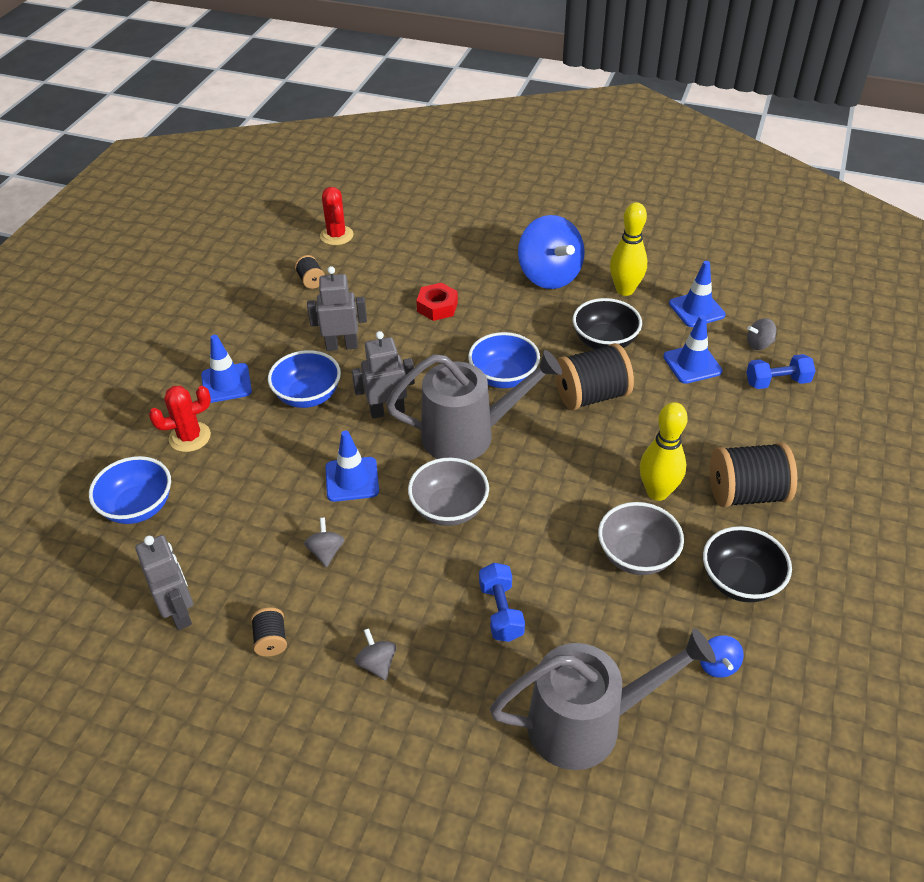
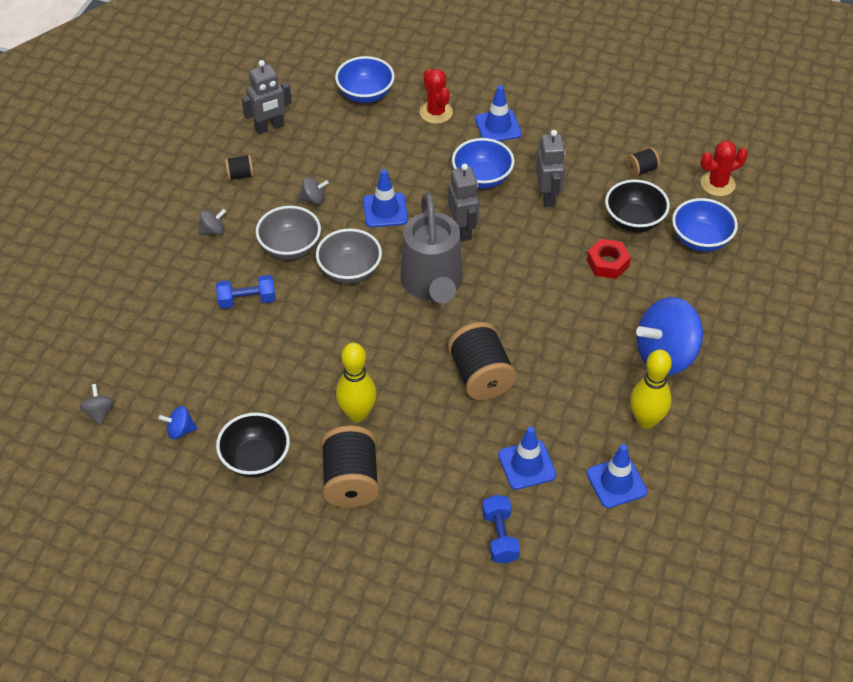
camera: 90 degrees right, 5 degrees up
blue bowl [468,332,540,388] -> blue bowl moved to [672,198,738,252]
grey watering can [490,628,716,770] -> none
black bowl [573,298,642,349] -> black bowl moved to [605,179,670,232]
grey bowl [598,502,684,575] -> grey bowl moved to [256,206,321,260]
grey spinning top [747,318,776,350] -> grey spinning top moved to [80,384,115,426]

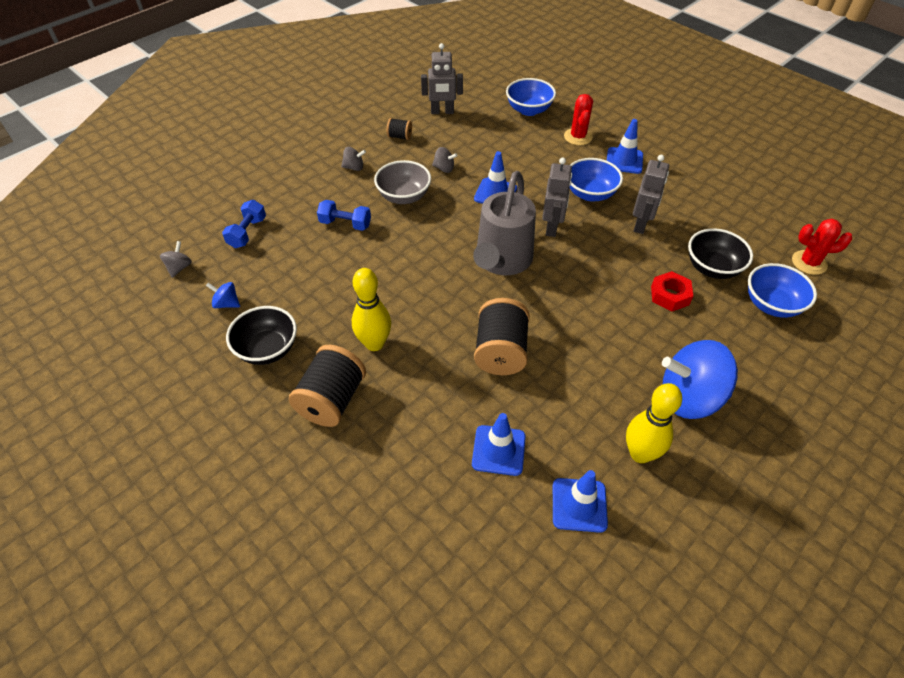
camera: 25 degrees right, 0 degrees up
grey bowl [316,229,382,284] -> none
blue dumbbell [482,495,520,564] -> blue dumbbell moved to [222,200,266,248]
black spool [627,148,660,177] -> none

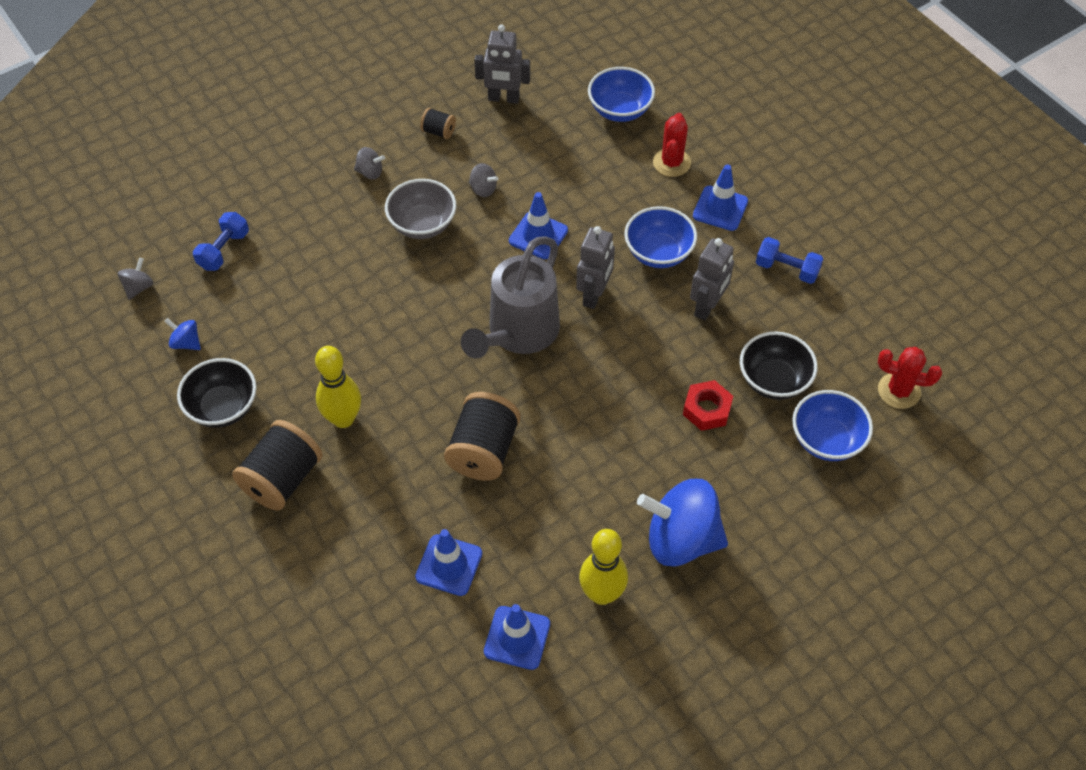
camera: 10 degrees right, 5 degrees up
blue dumbbell [317,200,371,231] -> blue dumbbell moved to [756,237,824,284]

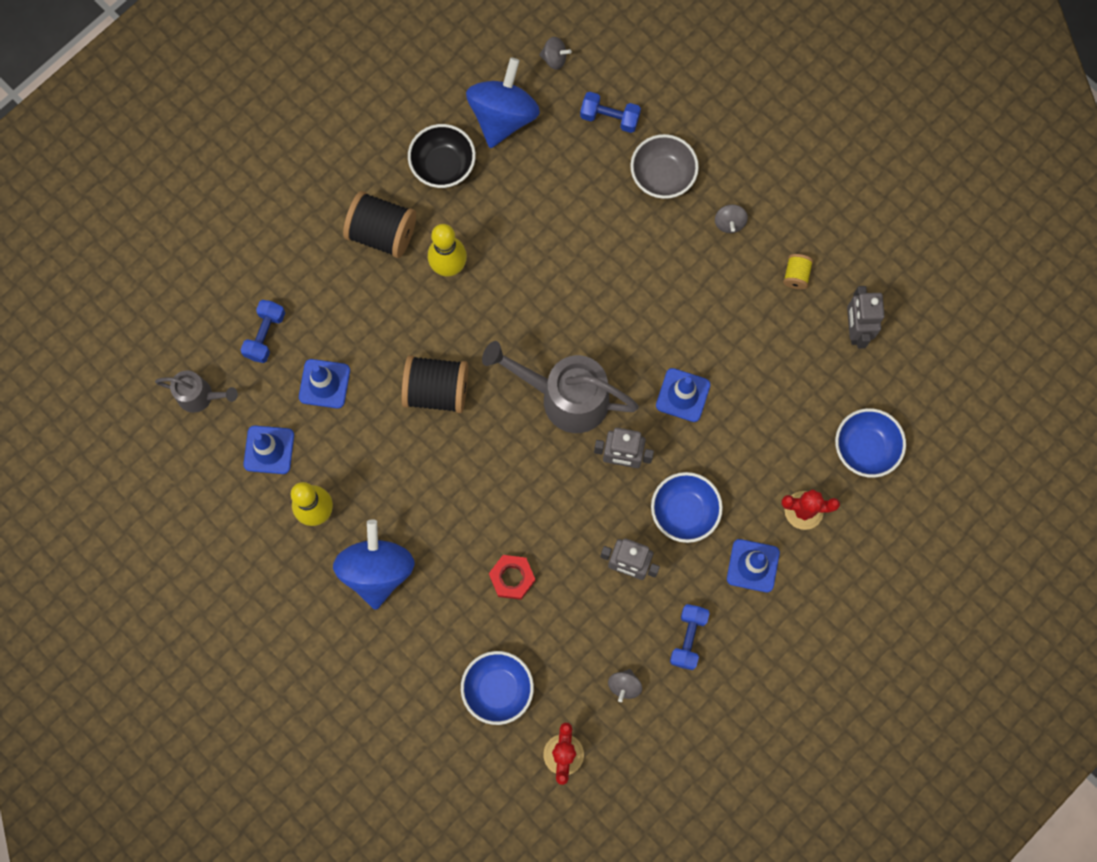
camera: 80 degrees right, 20 degrees up
blue spinning top [164,318,201,350] -> blue spinning top [466,58,540,148], size x2.32
grey bowl [385,179,456,239] -> grey bowl moved to [630,134,699,199]
black spool [420,108,456,139] -> yellow spool [783,254,813,289]
grey spinning top [469,163,499,197] -> grey spinning top moved to [608,669,642,702]
black bowl [740,332,818,400] -> none
none -> grey watering can [155,370,238,413]
none -> blue dumbbell [241,300,285,363]

